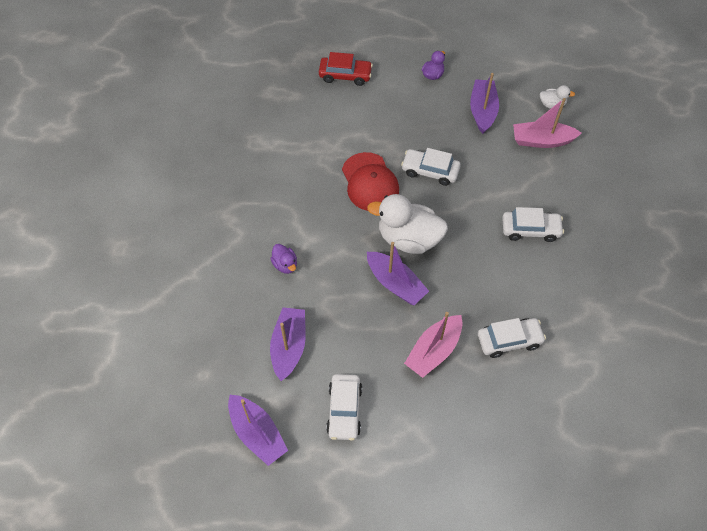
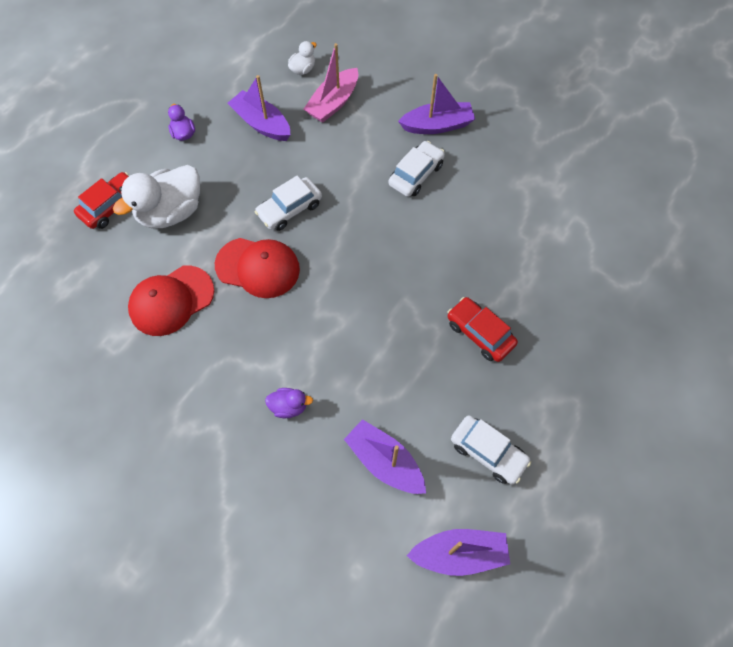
camera: 55 degrees left, 5 degrees up
white duck [367,194,448,254] -> white duck moved to [113,165,200,229]
purple boat [367,242,429,305] -> purple boat moved to [398,74,475,134]
pink boat [404,312,463,378] -> red car [447,297,518,362]
white car [478,318,546,358] -> none
none -> red cap [128,266,214,336]

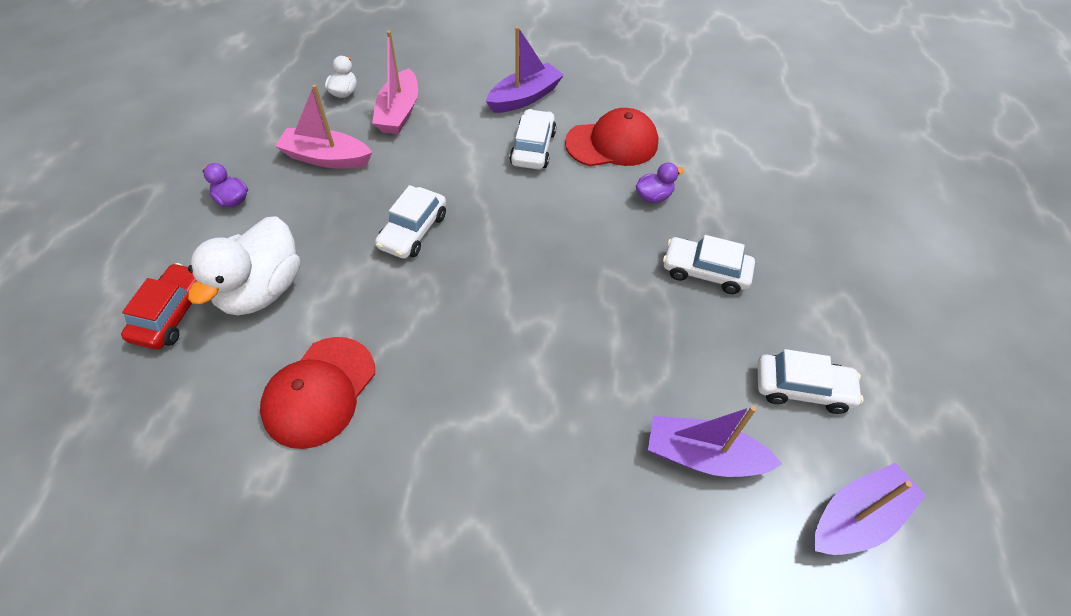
camera: 30 degrees left, 10 degrees down
red cap [215,238,300,298] -> red cap moved to [565,108,658,166]
purple boat [228,75,291,141] -> pink boat [275,84,372,169]
purple duck [265,388,313,418] -> purple duck moved to [636,163,684,203]
red car [447,297,518,362] -> white car [663,235,755,294]

